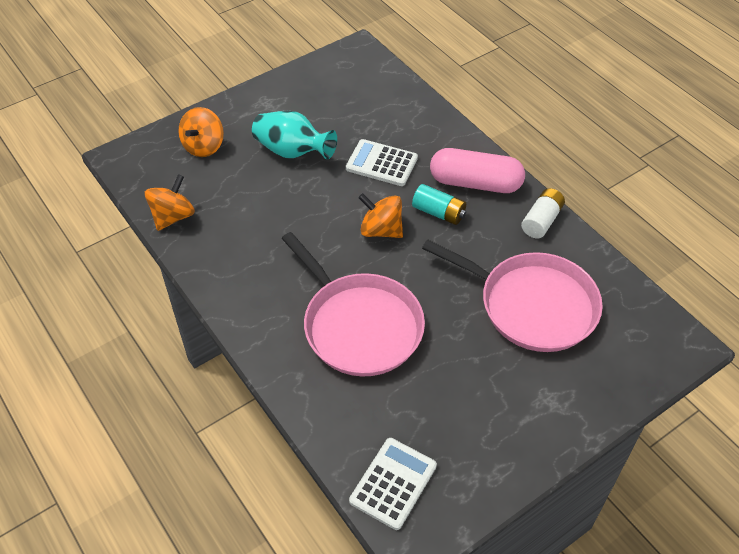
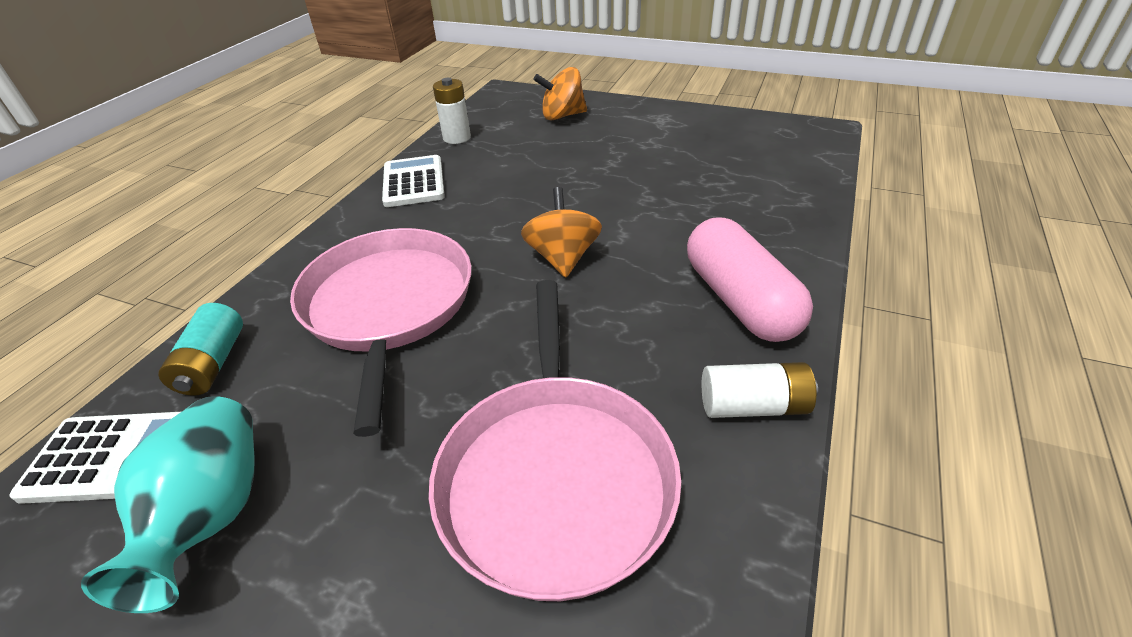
camera: 60 degrees right, 10 degrees down
orange spinning top [144,174,195,231] -> white battery [433,78,471,144]
turquoise vase [252,111,337,160] -> turquoise vase moved to [81,396,254,613]
pink pan [282,232,425,377] -> pink pan turned 150 degrees clockwise [290,228,472,437]
white calculator [346,139,418,186] -> white calculator moved to [382,155,445,207]
turquoise battery [412,184,466,225] -> turquoise battery moved to [158,303,243,396]

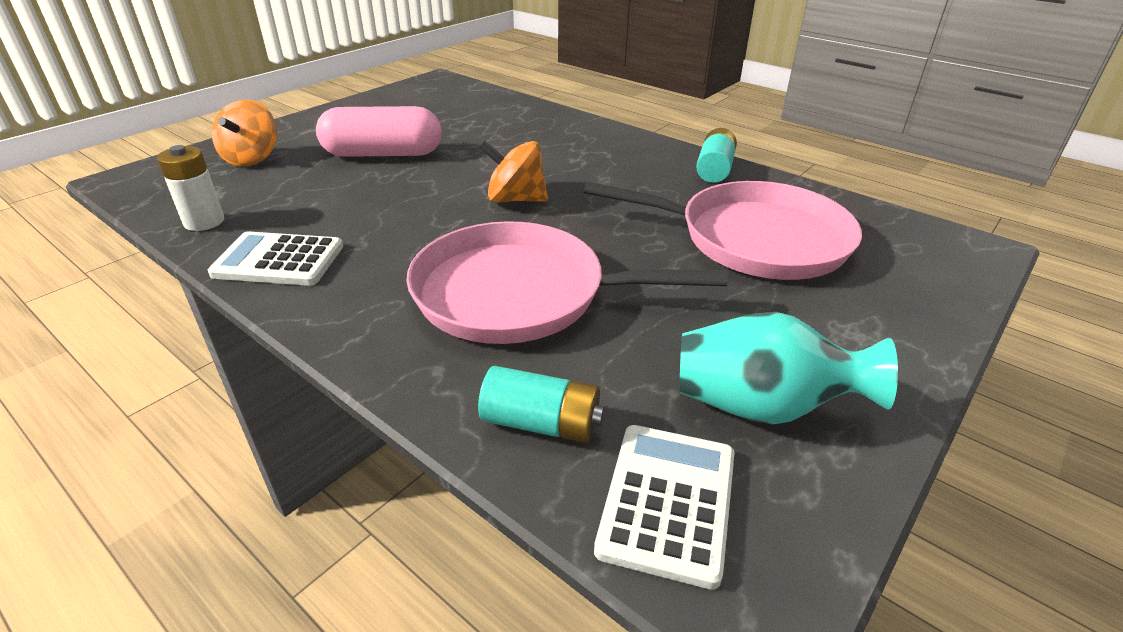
camera: 75 degrees left, 5 degrees down
pink capsule [687,217,813,342] -> pink capsule moved to [316,106,442,157]
white battery [702,362,818,418] -> turquoise battery [696,128,737,183]

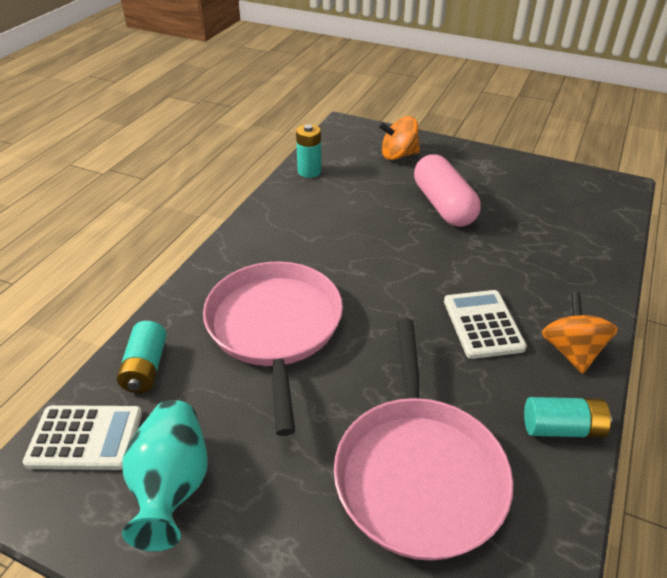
camera: 75 degrees right, 5 degrees up
white battery [157,145,224,231] -> turquoise battery [296,124,322,178]
white calculator [208,231,343,286] -> white calculator moved to [444,290,527,359]
orange spinning top [479,141,548,202] -> orange spinning top moved to [542,292,618,374]

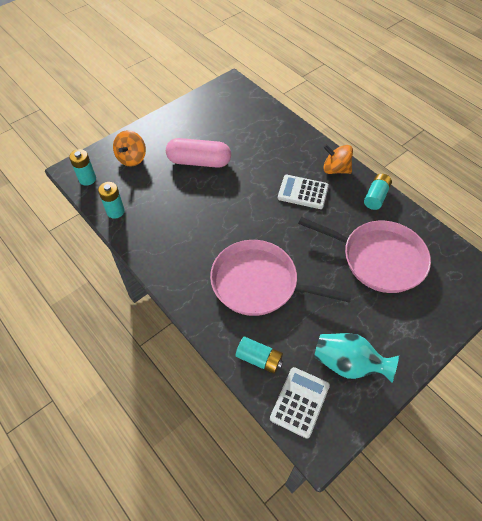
camera: 65 degrees left, 15 degrees up
none -> turquoise battery [69,149,96,186]

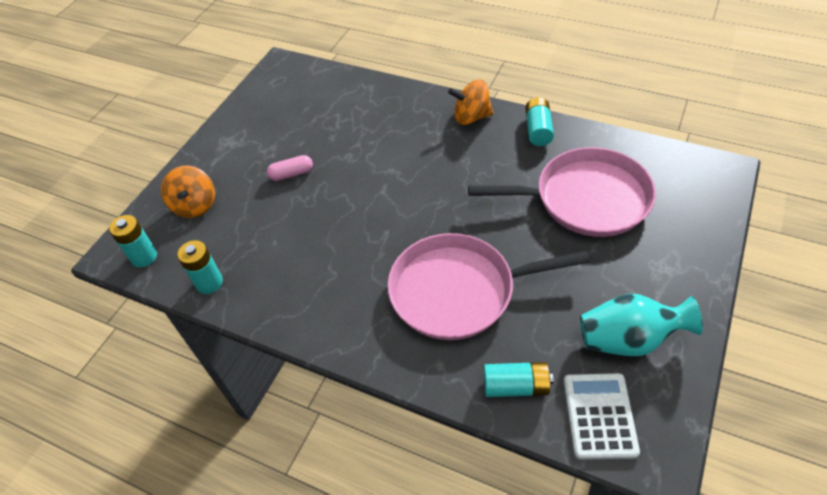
camera: 20 degrees left, 5 degrees down
pink capsule [166,138,231,168] -> pink capsule [267,155,313,181], size x0.49
white calculator [278,175,329,209] -> none

